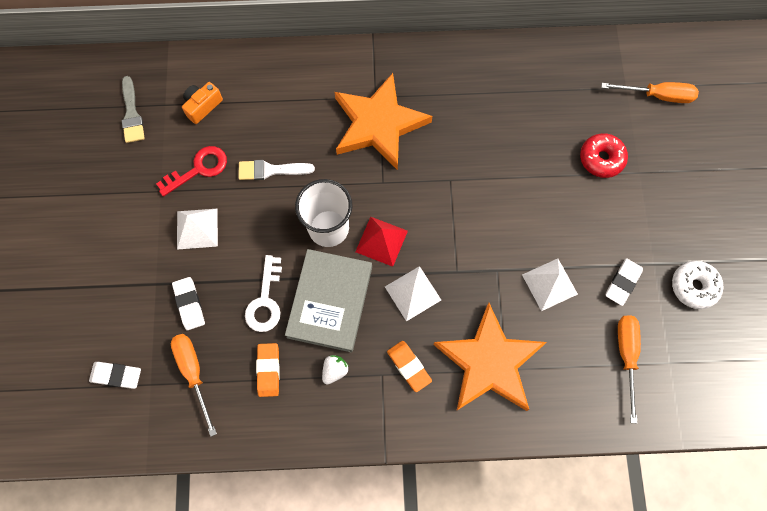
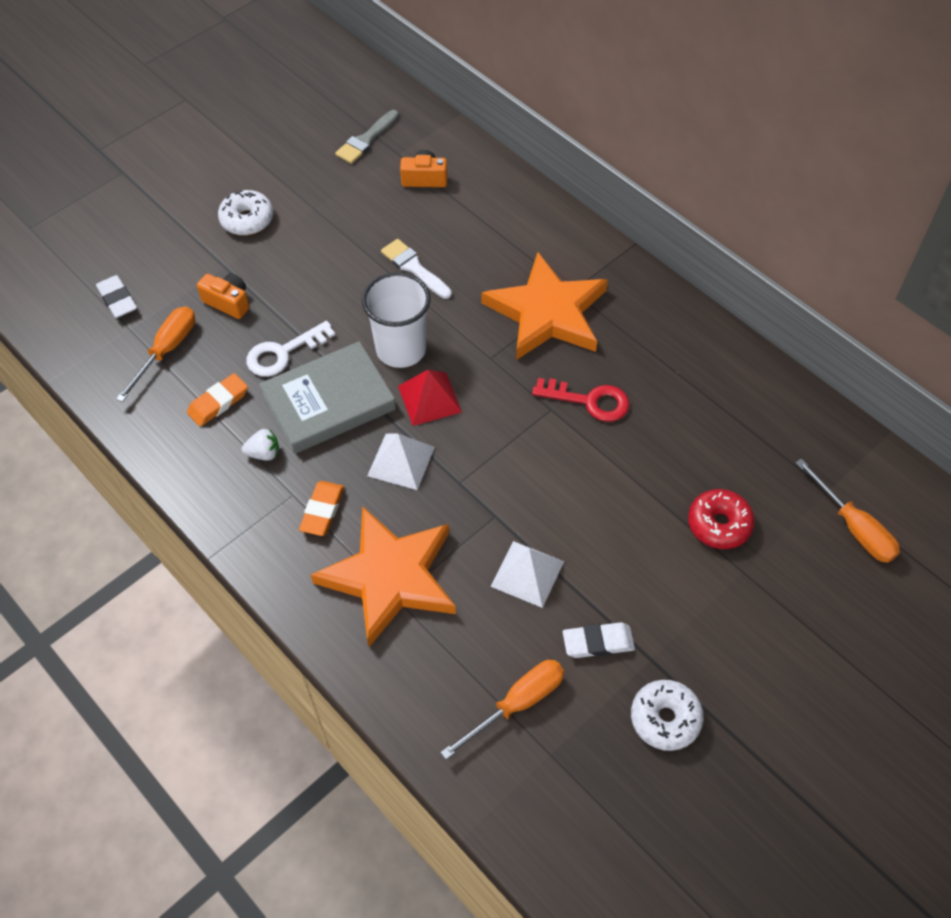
camera: 50 degrees right, 15 degrees down
red key [156,146,227,197] -> red key moved to [532,378,629,422]
white eraser [172,277,205,330] -> orange camera [197,273,249,319]
white pyramid [177,209,218,249] -> none
none -> white donut [218,190,273,235]

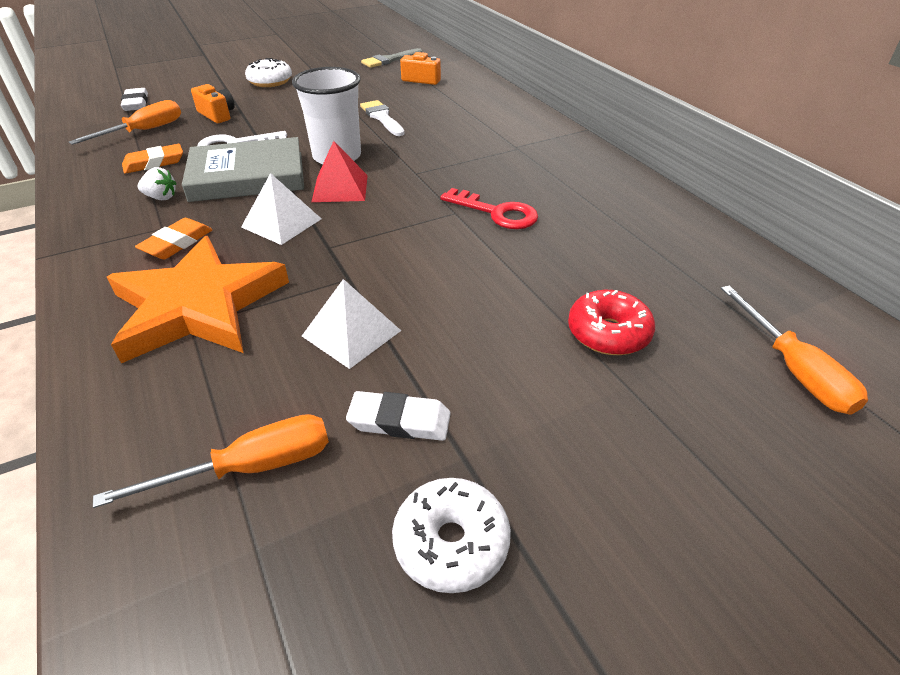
camera: 15 degrees right, 15 degrees down
orange star [482,252,608,360] -> none

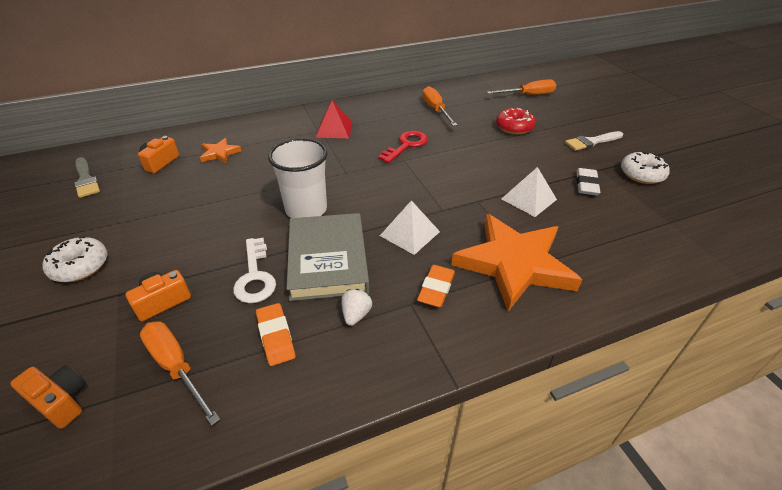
camera: 85 degrees left, 0 degrees up
orange screwdriver [93,414,329,508] -> orange screwdriver moved to [422,86,457,126]
white eraser [121,88,148,111] -> orange camera [10,365,86,429]
orange eraser [135,218,213,259] -> orange eraser turned 75 degrees clockwise [417,265,455,308]
red pyramid [312,141,368,202] -> red pyramid moved to [316,100,352,138]
white brush [360,100,404,136] -> white brush moved to [565,131,623,151]
none -> orange star [200,138,242,163]

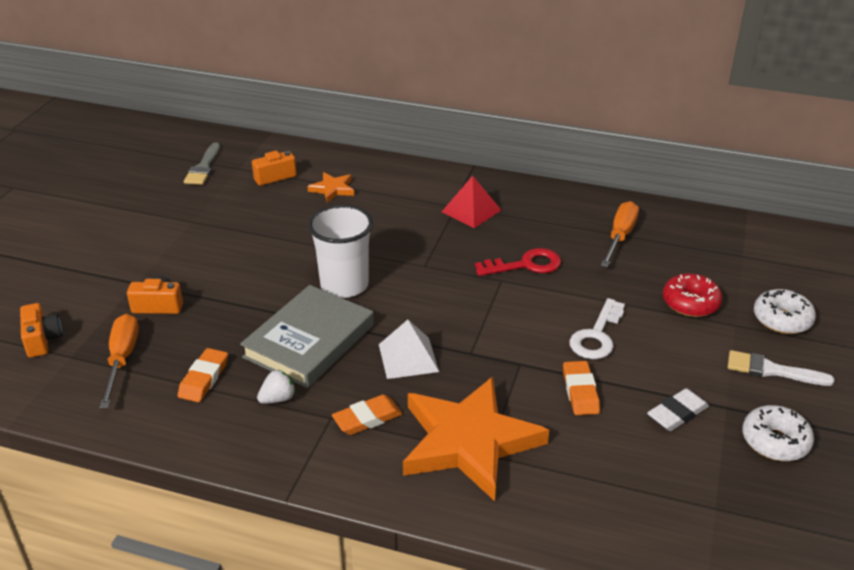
camera: 40 degrees right, 5 degrees down
white donut [42,236,108,282] -> white donut moved to [754,289,816,334]
white key [233,238,276,303] -> white key moved to [569,298,625,359]
orange screwdriver [487,79,556,95] -> none
white pyramid [502,167,557,217] -> orange eraser [563,361,600,415]

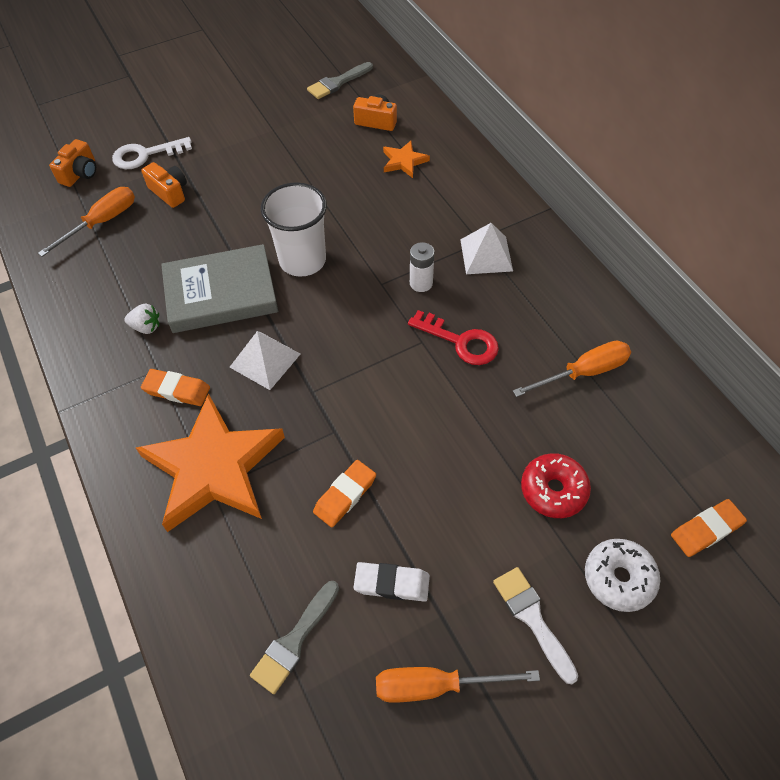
camera: 45 degrees right, 20 degrees up
orange eraser [178,348,228,402] -> orange eraser moved to [671,499,747,557]
red pyramid [442,176,501,228] -> white pyramid [460,223,513,274]
white key [569,298,625,359] -> white key moved to [112,137,192,169]
white donut [742,405,814,461] -> orange screwdriver [376,667,540,703]
none -> grey brush [250,581,339,694]
none -> white battery [410,242,435,292]

